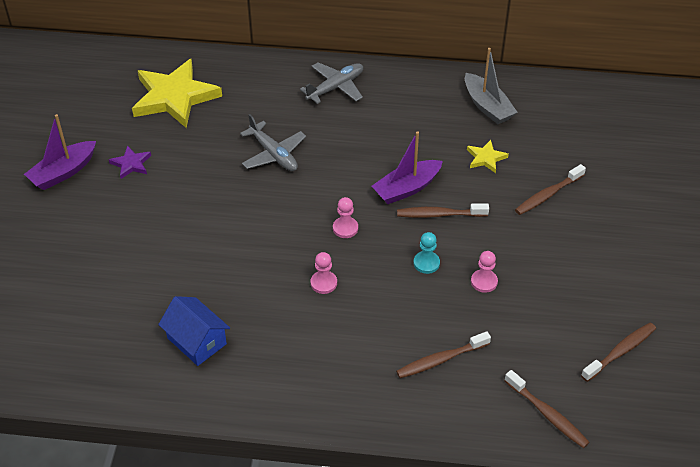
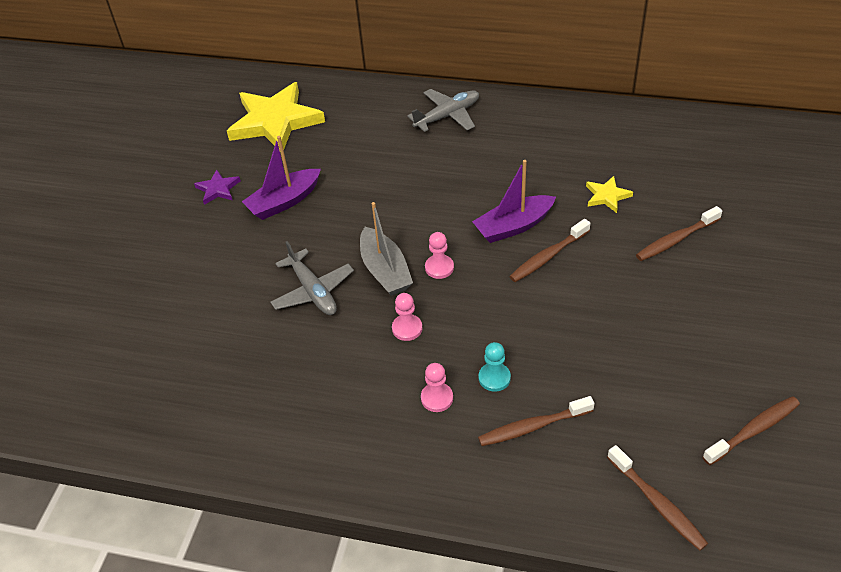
camera: 10 degrees right, 0 degrees up
purple boat [24,114,96,190] -> purple boat moved to [242,136,321,220]
blue house [158,296,230,366] -> none
grey plane [240,114,306,171] -> grey plane moved to [270,241,354,315]
brown toothbrush [397,203,489,218] -> brown toothbrush turned 45 degrees counterclockwise [509,219,590,282]
turquoise pawn [414,232,440,274] -> turquoise pawn moved to [479,342,511,392]
grey boat [465,48,518,124] -> grey boat moved to [360,202,413,296]
pink pawn [471,251,498,293] -> pink pawn moved to [421,363,453,412]

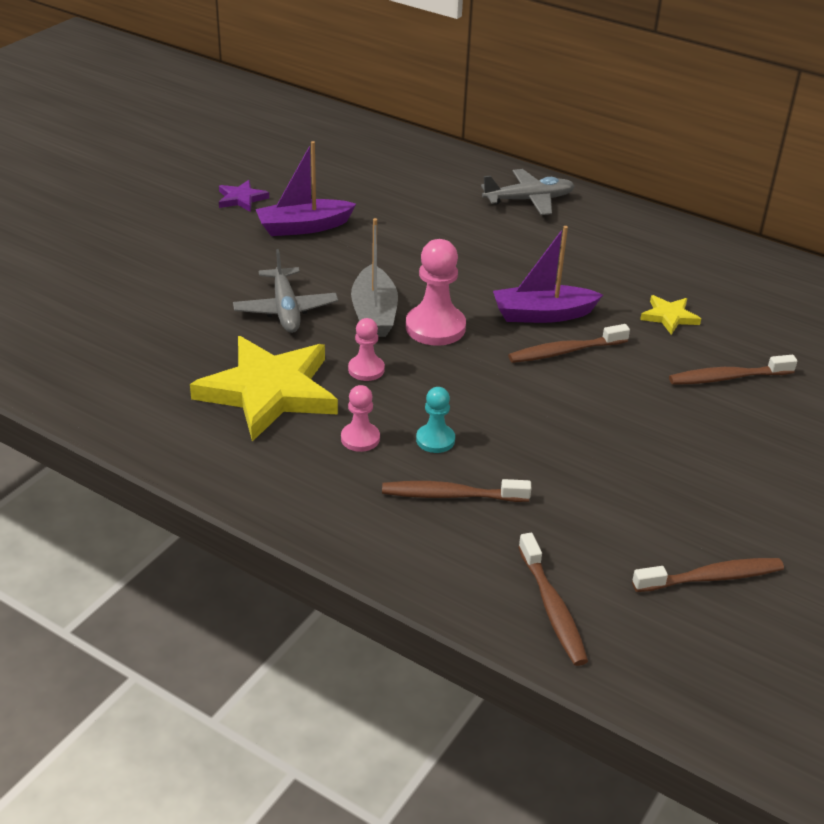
camera: 15 degrees right, 10 degrees down
yellow star [227,82,325,151] -> yellow star moved to [190,336,338,442]
pink pawn [425,232,454,279] -> pink pawn [406,239,466,346], size x1.73

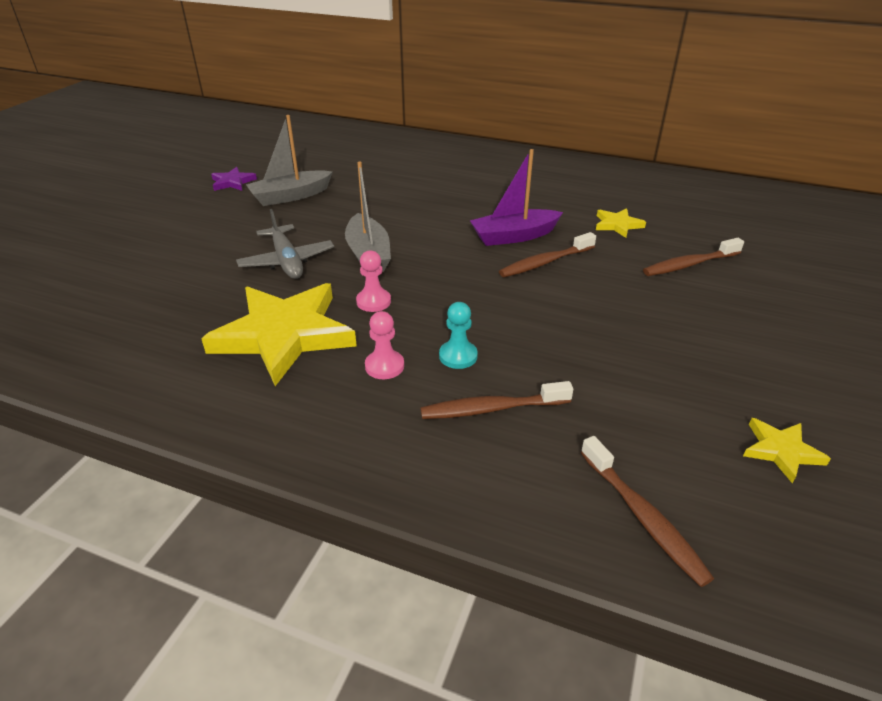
camera: 10 degrees left, 0 degrees up
purple boat [256,141,356,236] -> grey boat [246,115,333,206]
pink pawn [406,239,466,346] -> none
grey plane [481,169,575,215] -> none
brown toothbrush [632,558,784,592] -> yellow star [743,418,831,484]

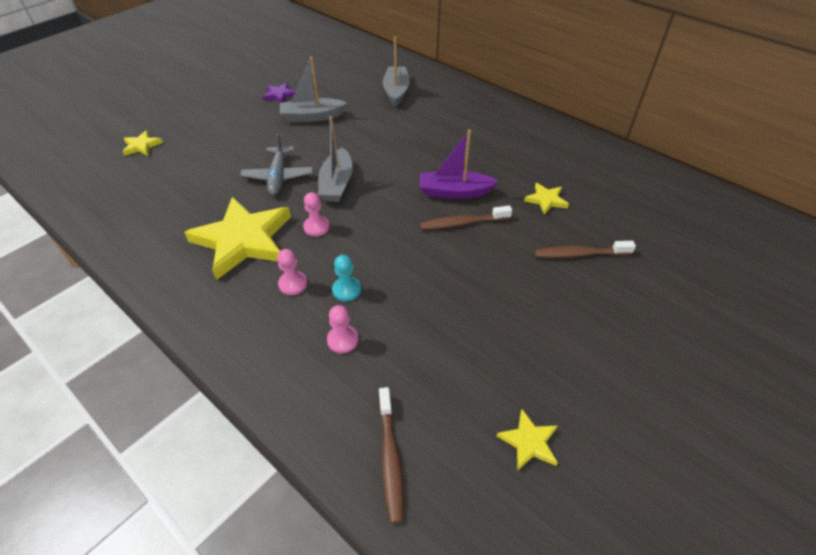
camera: 20 degrees right, 10 degrees up
brown toothbrush [420,381,573,419] -> pink pawn [327,305,358,354]
none -> yellow star [122,130,163,156]
none -> grey boat [383,37,410,107]

